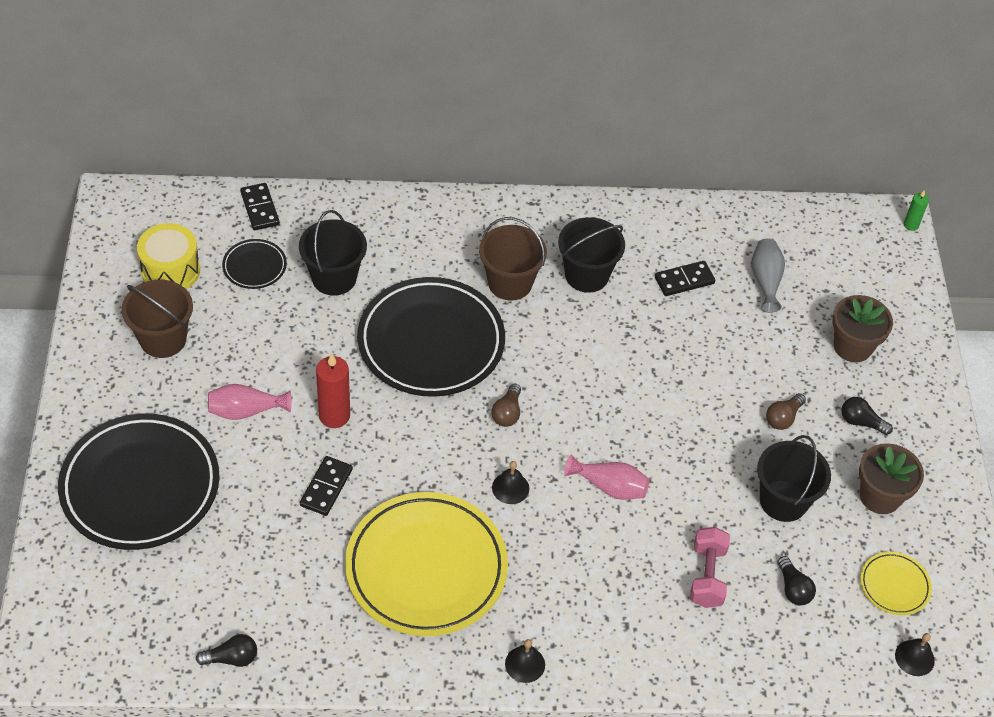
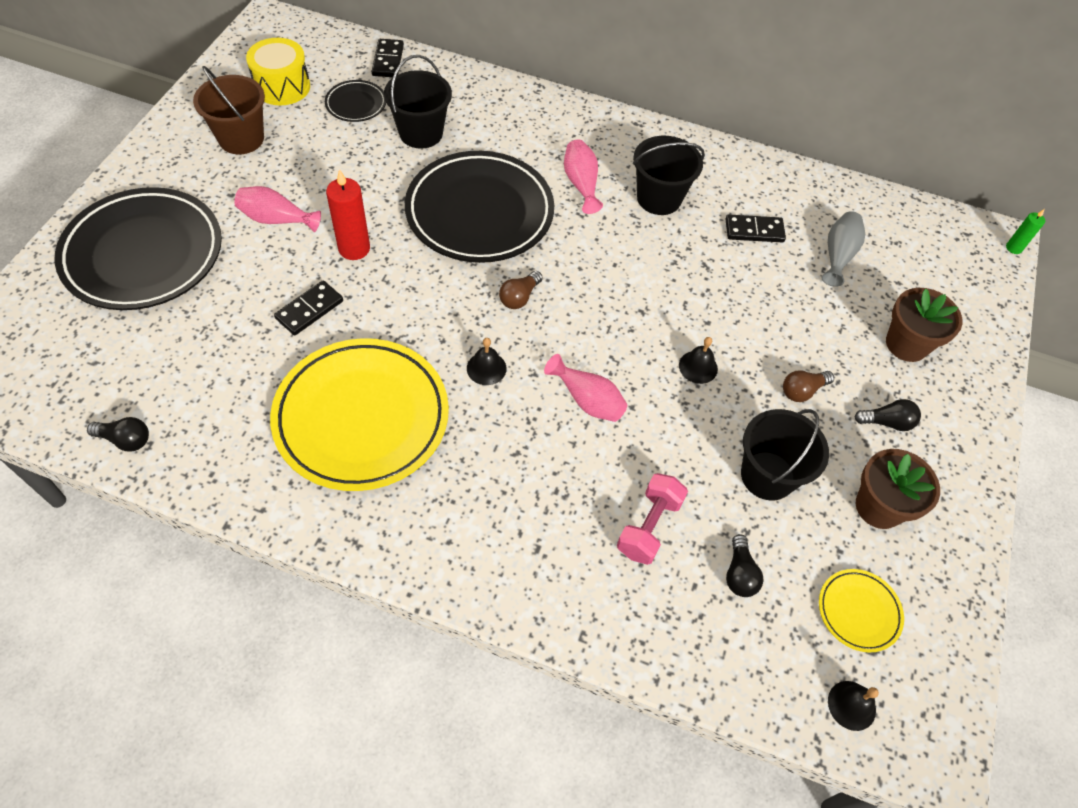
camera: 20 degrees right, 5 degrees up
brown bucket [479,217,547,301] -> pink vase [564,140,603,214]
black bell [505,639,545,683] -> black bell moved to [679,337,718,384]
black light bulb [841,397,893,435] -> black light bulb turned 135 degrees clockwise [854,399,921,431]

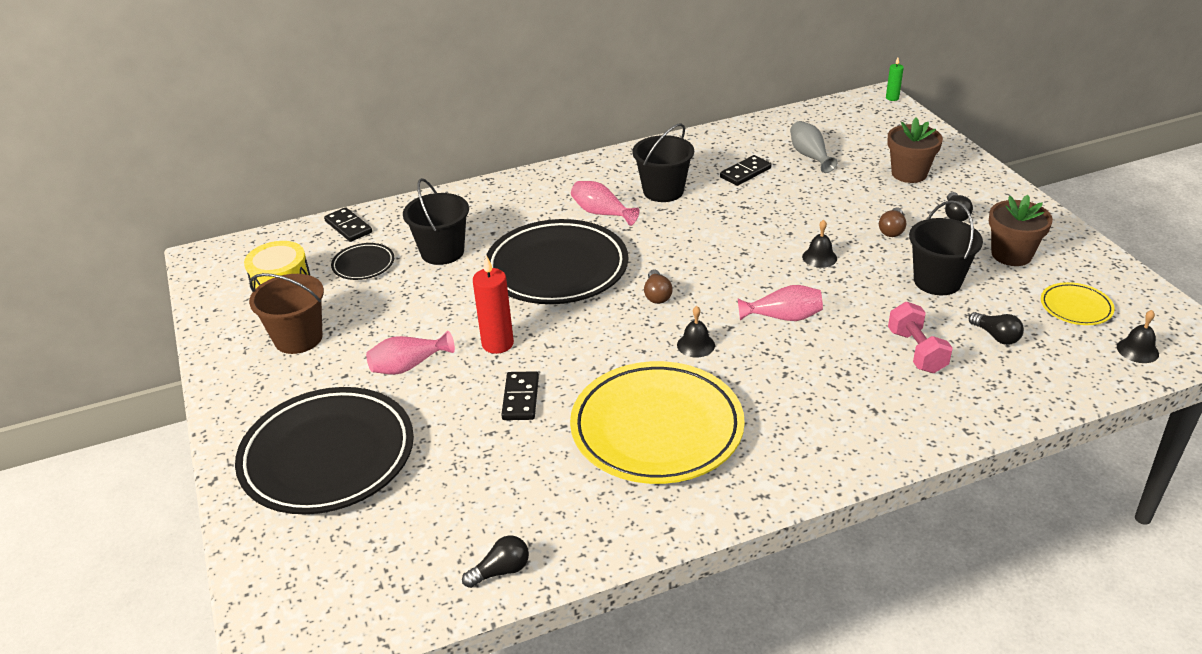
camera: 35 degrees left, 20 degrees down
black light bulb [854,399,921,431] -> black light bulb turned 135 degrees clockwise [945,192,973,222]

